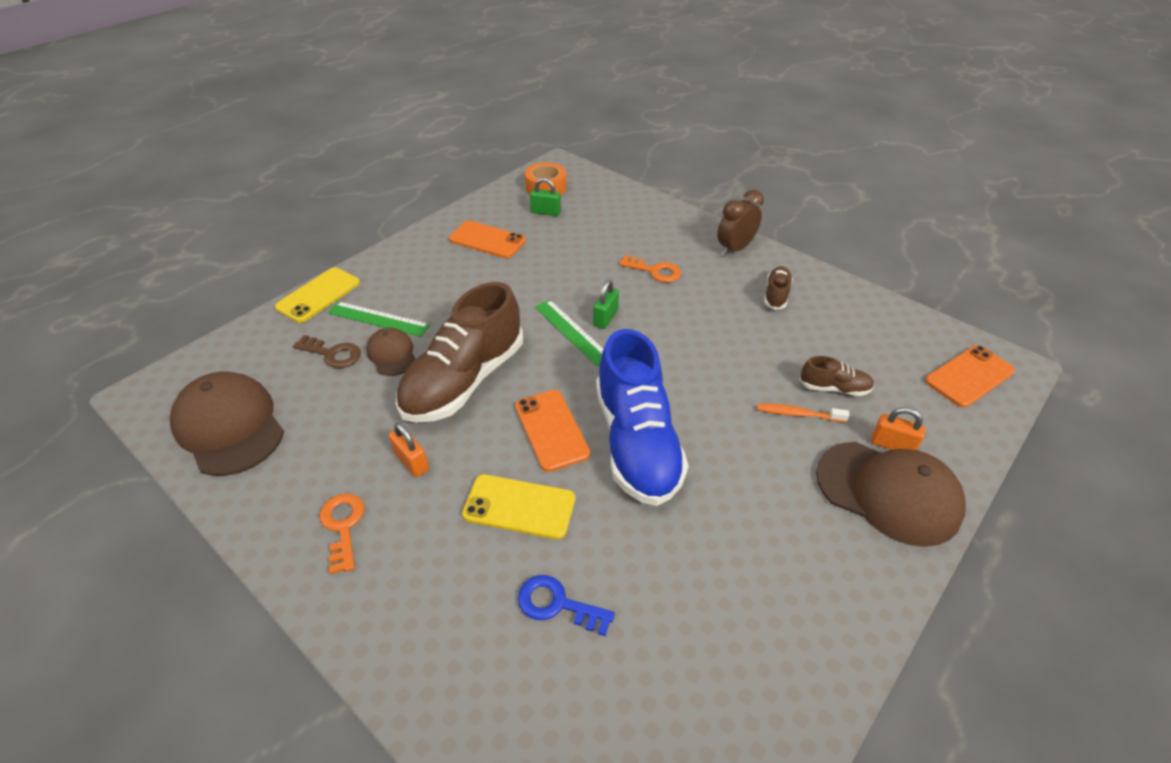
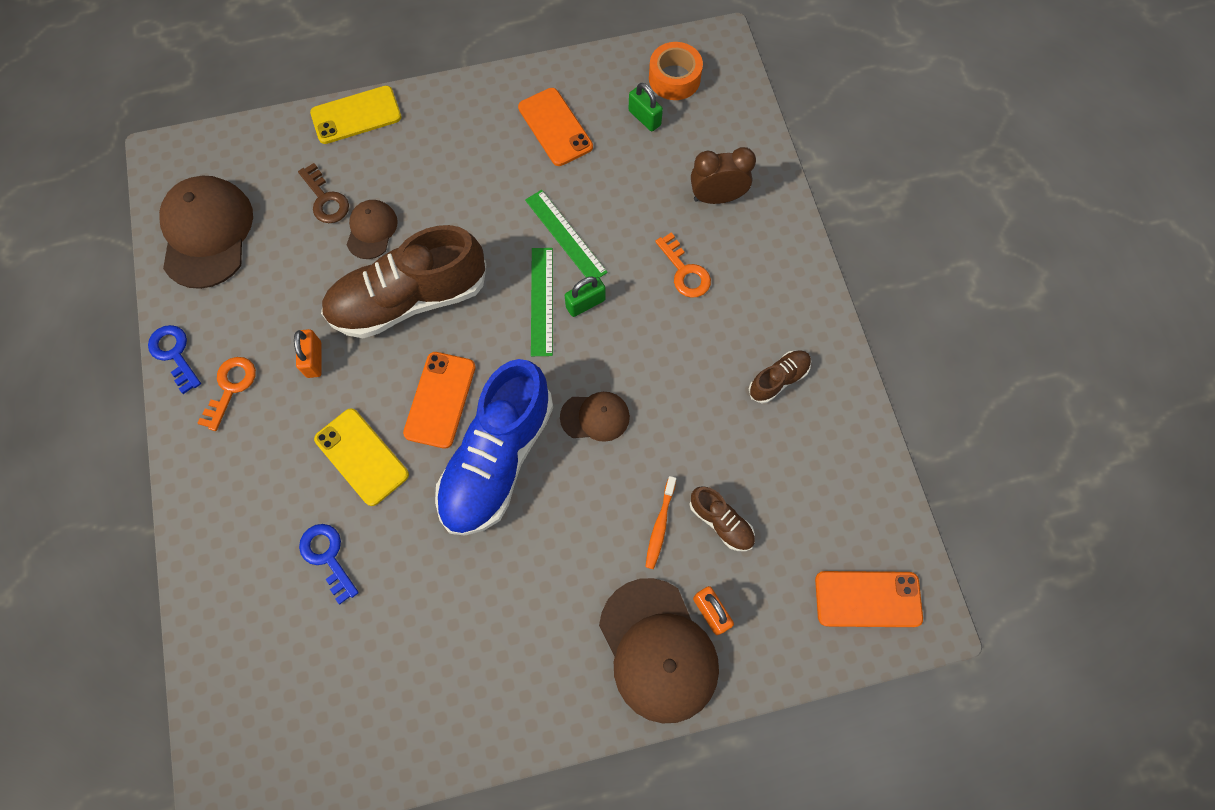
camera: 35 degrees right, 25 degrees up
green ruler [328,301,430,337] -> green ruler moved to [525,190,608,278]
brown clock [717,190,764,256] -> brown clock moved to [691,147,756,204]
orange toothbrush [757,404,850,422] -> orange toothbrush turned 120 degrees counterclockwise [645,476,676,569]
none -> blue key [148,325,201,394]
none -> brown cap [560,392,630,442]

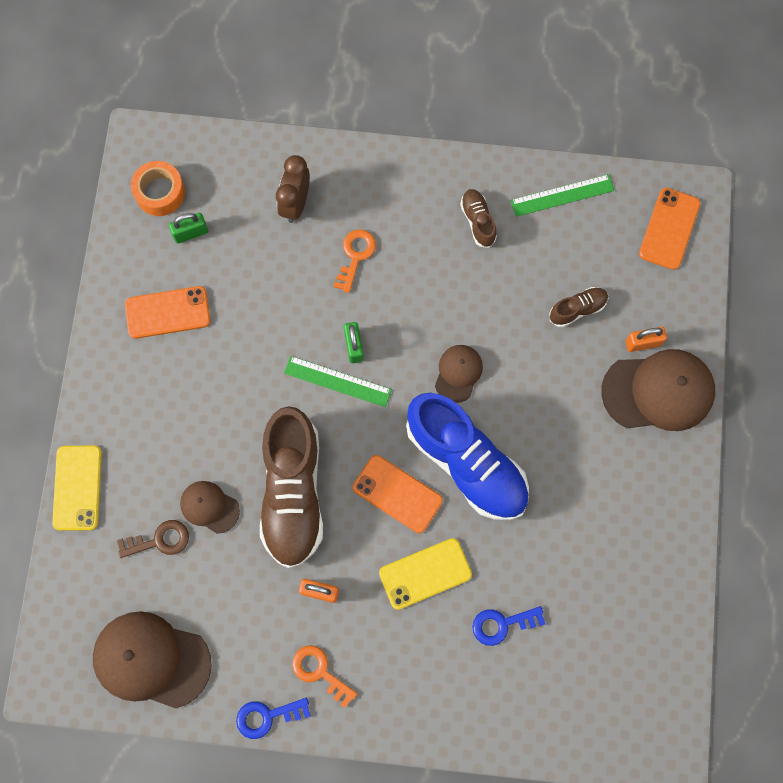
camera: 70 degrees left, 5 degrees up
green ruler [525,190,608,278] -> green ruler moved to [510,174,615,217]
orange toothbrush [645,476,676,569] -> none
orange key [655,232,711,298] -> orange key turned 60 degrees counterclockwise [334,229,376,293]

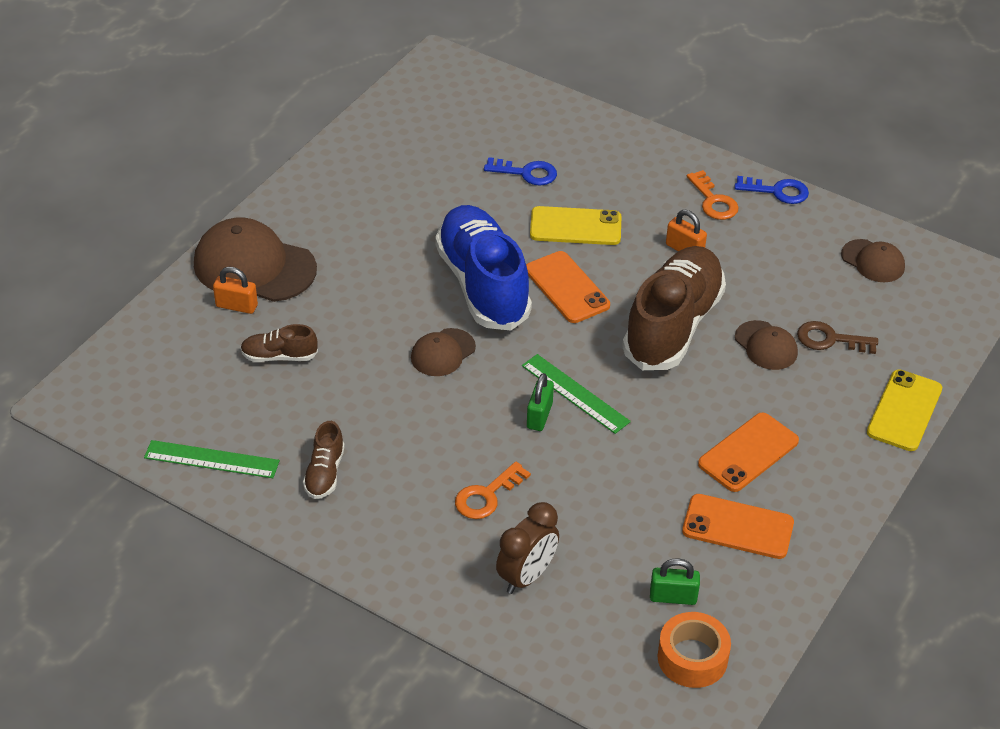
camera: 155 degrees left, 30 degrees down
brown cap [93,611,212,709] -> brown cap [841,239,905,282], size x0.53
orange phone [639,188,700,270] -> orange phone moved to [698,412,799,492]

